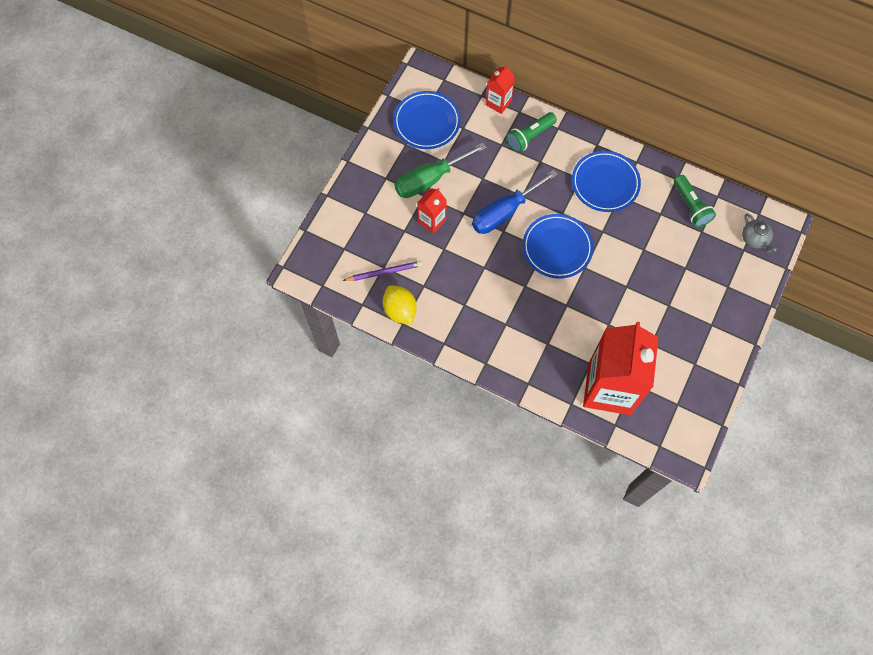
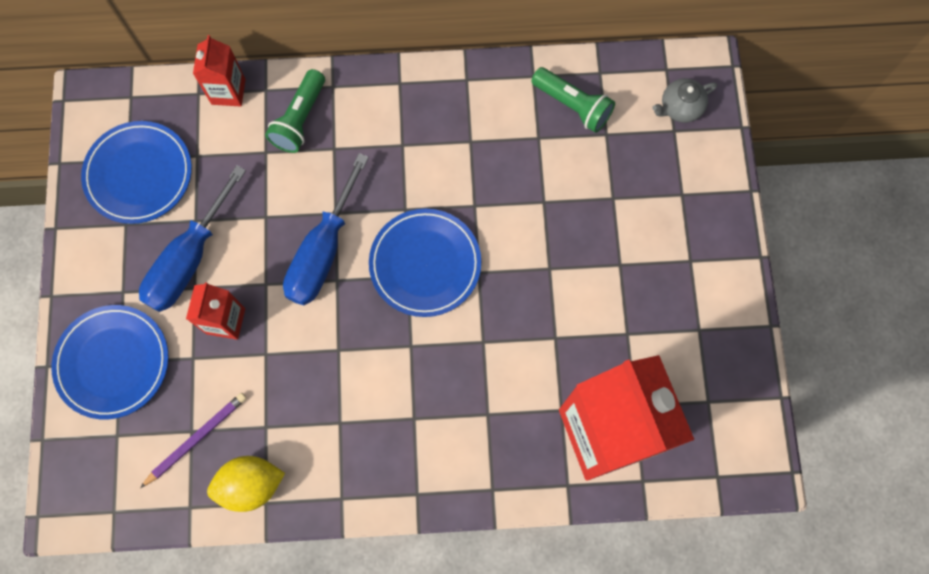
camera: 30 degrees left, 5 degrees up
yellow lemon [383,285,417,325] -> yellow lemon turned 45 degrees counterclockwise [207,456,285,512]
green screwdriver [395,143,486,198] -> blue screwdriver [139,165,246,312]
blue plate [572,151,641,212] -> blue plate moved to [51,305,169,420]
grey teapot [742,213,777,253] -> grey teapot turned 120 degrees clockwise [652,78,717,123]

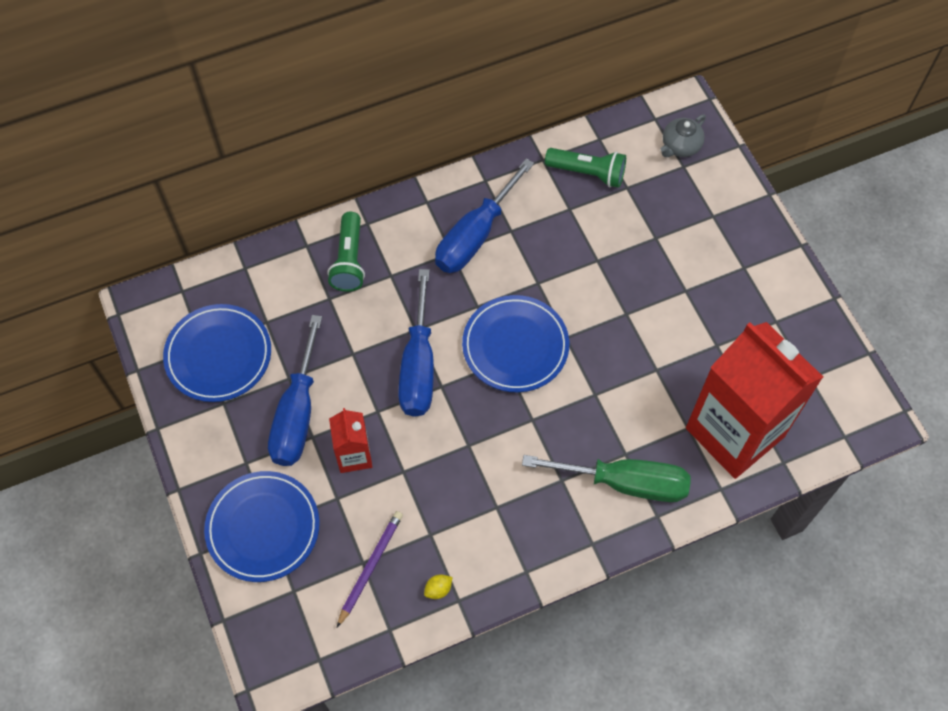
camera: 20 degrees left, 10 degrees down
red carton [193,35,245,107] -> none
yellow lemon [207,456,285,512] -> yellow lemon [424,574,453,599], size x0.44
none -> blue screwdriver [435,158,534,273]
none -> green screwdriver [522,455,691,502]

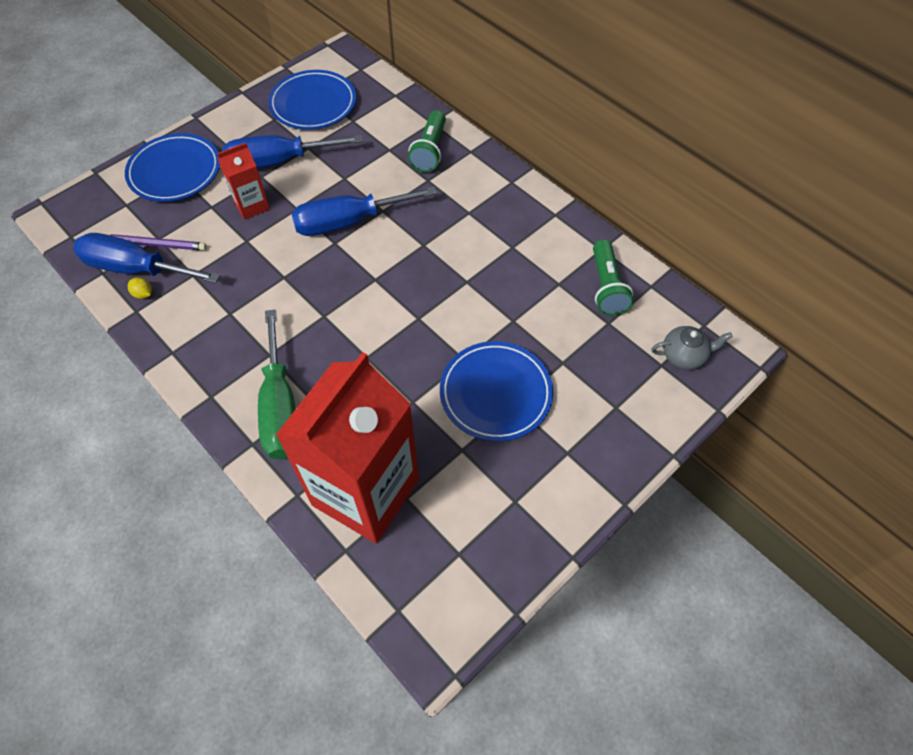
camera: 70 degrees right, 5 degrees down
green flashlight [327,212,365,292] -> green flashlight turned 60 degrees counterclockwise [408,110,446,172]
blue screwdriver [435,158,534,273] -> blue screwdriver moved to [73,233,220,283]
blue plate [462,295,569,393] -> blue plate moved to [440,341,553,441]
grey teapot [660,115,706,157] -> grey teapot turned 150 degrees clockwise [652,326,733,370]

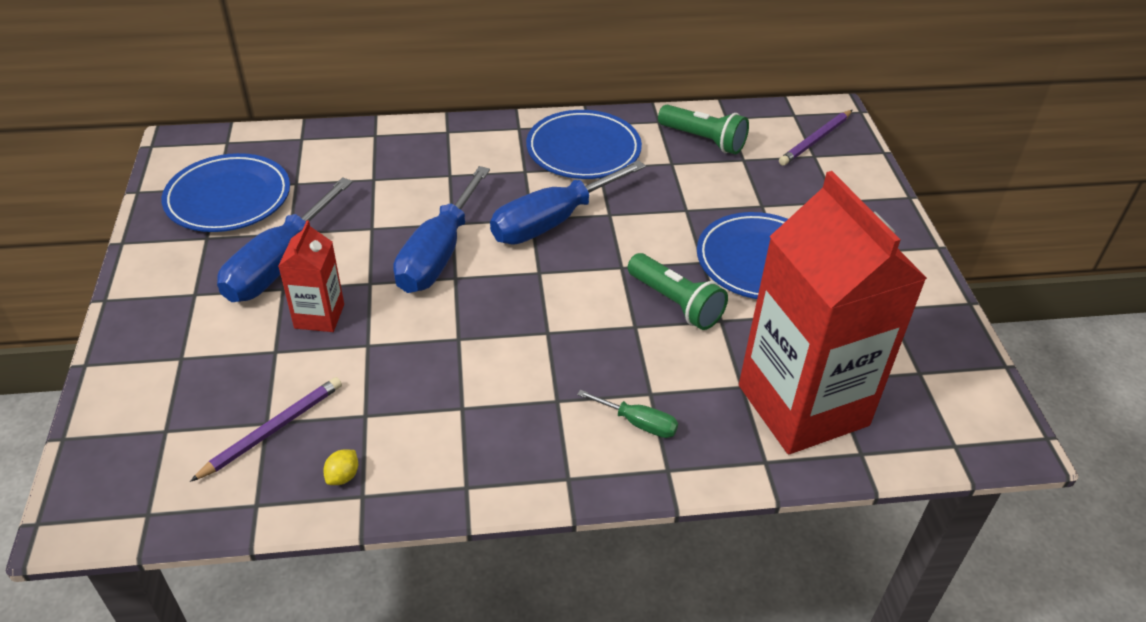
camera: 55 degrees left, 15 degrees down
blue screwdriver [73,233,220,283] -> blue screwdriver moved to [490,160,646,245]
blue plate [125,133,220,202] -> blue plate moved to [526,110,642,179]
yellow lemon [128,277,152,299] -> yellow lemon turned 45 degrees counterclockwise [323,449,358,485]
green screwdriver [258,309,296,459] -> green screwdriver [577,390,678,438], size x0.47
green flashlight [408,110,446,172] -> green flashlight moved to [628,253,728,330]
grey teapot [652,326,733,370] -> purple pencil [779,110,852,166]

